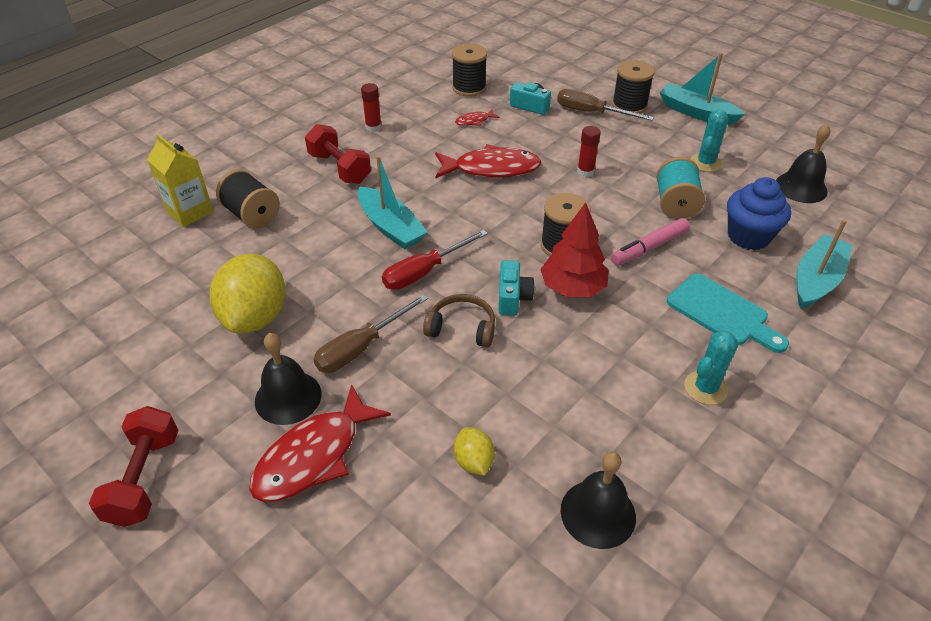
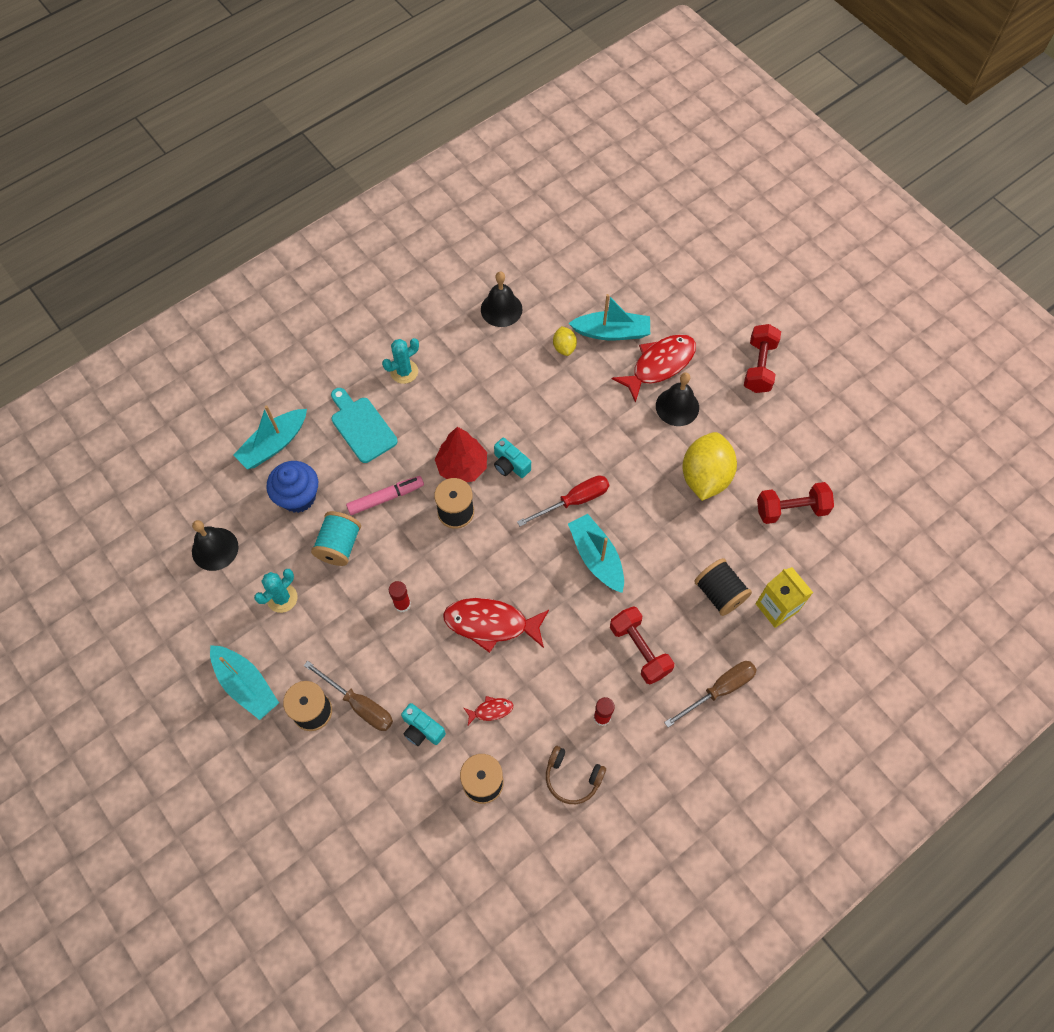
camera: 170 degrees left, 20 degrees up
brown screwdriver [313,294,428,373] -> brown screwdriver moved to [664,661,757,727]
brown headphones [423,294,495,347] -> brown headphones moved to [546,746,606,804]
turquoise camera [498,260,535,316] -> turquoise camera turned 60 degrees counterclockwise [494,438,531,478]
none -> turquoise boat [568,294,650,340]
none -> red dumbbell [757,482,834,524]

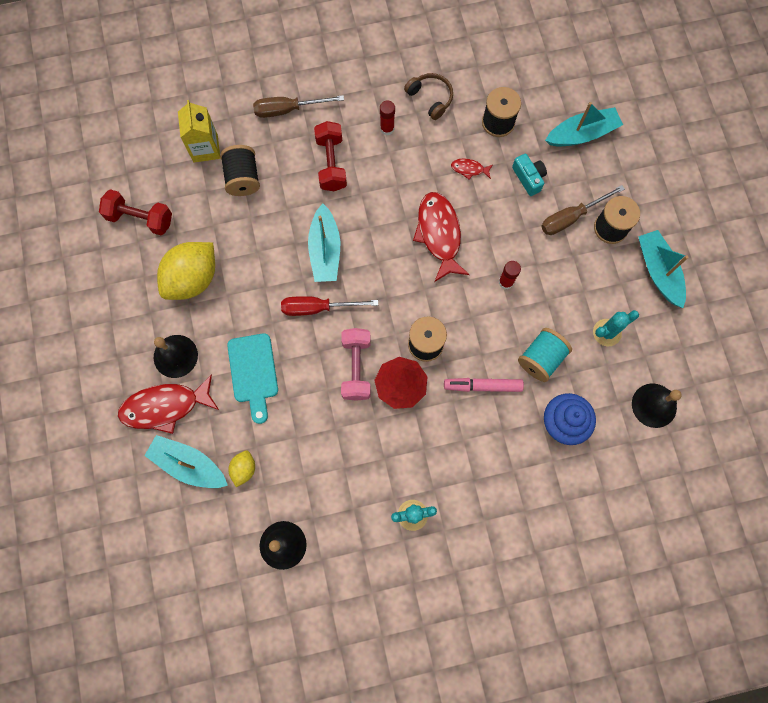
camera: 155 degrees left, 10 degrees up
turquoise boat [233,405,307,469] -> turquoise boat moved to [545,102,623,146]
brown screwdriver [304,661,393,731] -> brown screwdriver turned 90 degrees counterclockwise [541,185,625,235]
turquoise cutting board [331,388,398,463] -> turquoise cutting board moved to [227,333,278,424]
red fish [443,598,549,653] -> red fish turned 135 degrees counterclockwise [413,192,470,282]
turquoise camera [494,438,531,478] -> pink dumbbell [341,328,371,401]
red dumbbell [744,324,781,393] -> none

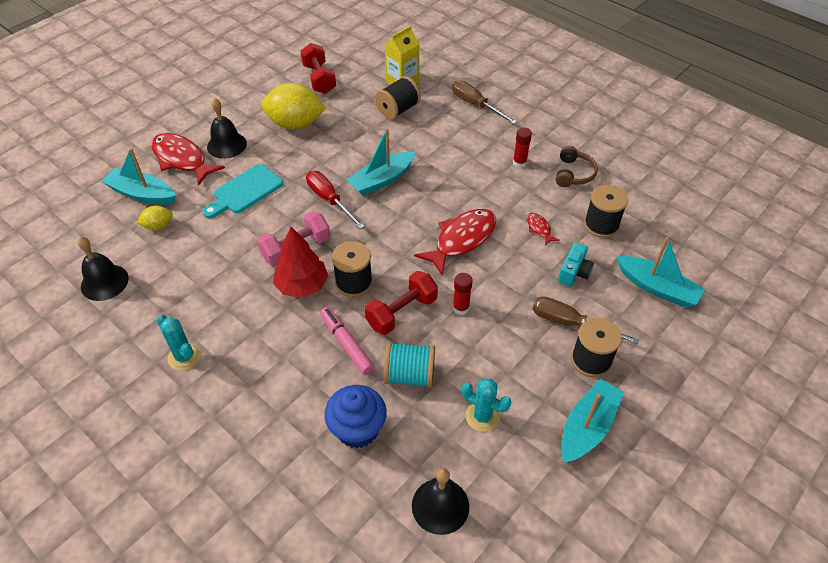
camera: 55 degrees right, 25 degrees down
turquoise boat [144,435,228,488] -> turquoise boat turned 60 degrees counterclockwise [101,148,176,205]
red dumbbell [314,121,347,191] -> red dumbbell moved to [365,271,438,335]

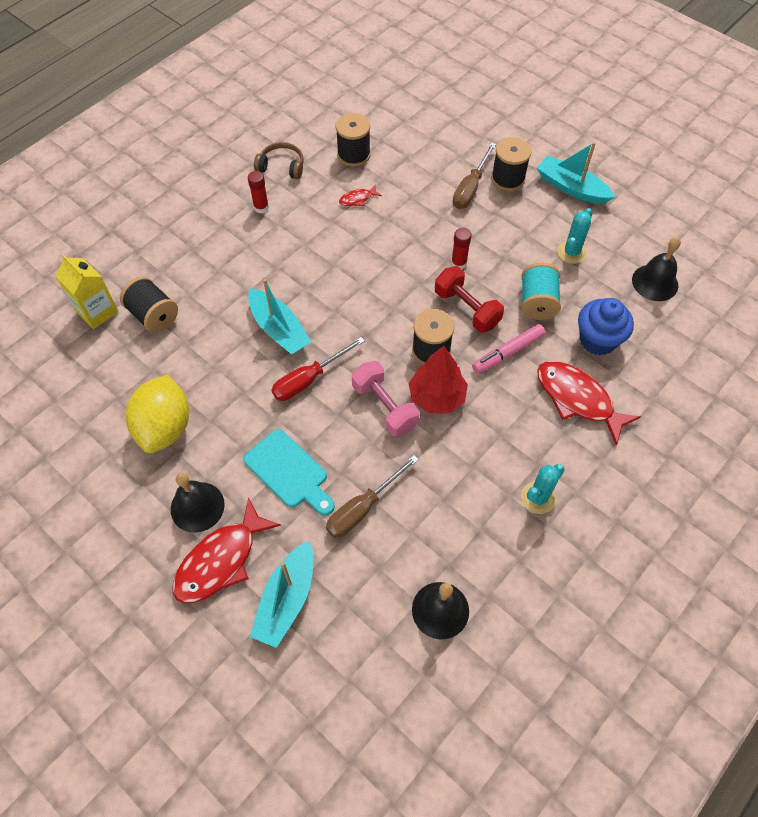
camera: 90 degrees left, 10 degrees up
yellow lemon [136,206,173,230] -> none
red dumbbell [301,43,336,94] -> none
red fish [414,209,496,275] -> red fish moved to [537,361,641,445]
brown screwdriver [452,80,517,124] -> brown screwdriver moved to [326,455,419,538]
turquoise camera [558,242,594,287] -> none
turquoise boat [616,237,705,307] -> none

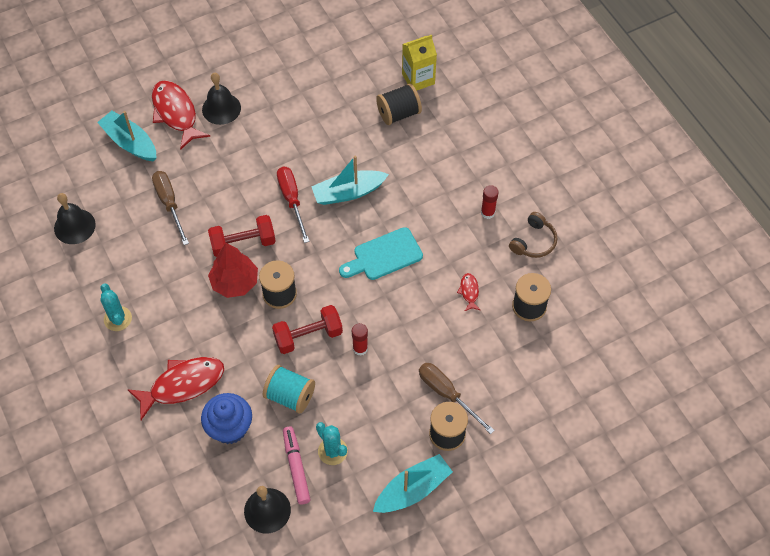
camera: 110 degrees right, 0 degrees up
yellow lemon [126,374,189,453] -> none
turquoise cutting board [243,429,335,516] -> turquoise cutting board moved to [339,227,423,280]
pink dumbbell [352,361,419,437] -> red dumbbell [208,215,276,257]
pink marker [472,324,545,374] -> pink marker moved to [283,426,311,504]

